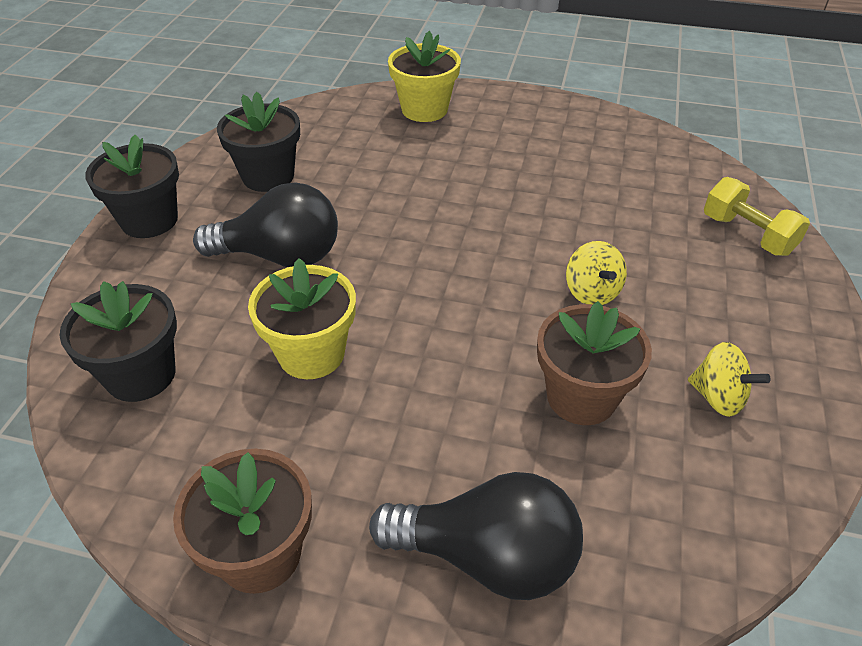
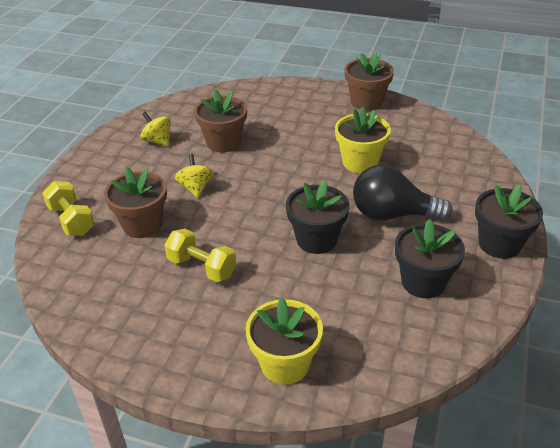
camera: 175 degrees left, 5 degrees down
black flower pot [59,281,177,402] -> black flower pot moved to [286,180,350,254]
black light bulb [369,472,583,600] -> none
none -> brown flower pot [104,167,167,238]
none -> yellow dumbbell [164,229,237,282]

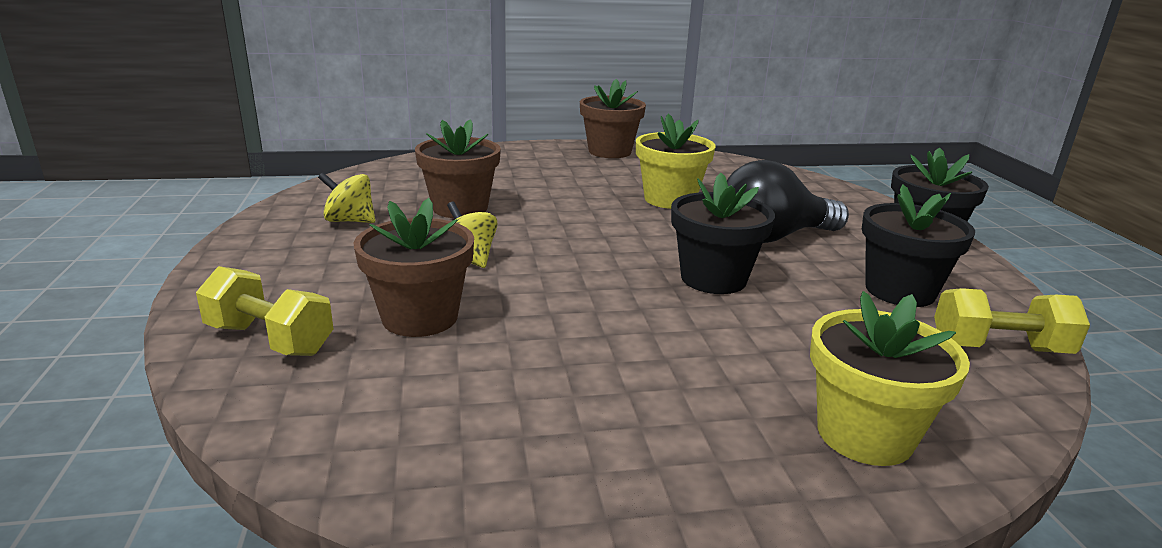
camera: 30 degrees left, 15 degrees down
yellow dumbbell [164,229,237,282] -> yellow dumbbell moved to [934,288,1090,354]

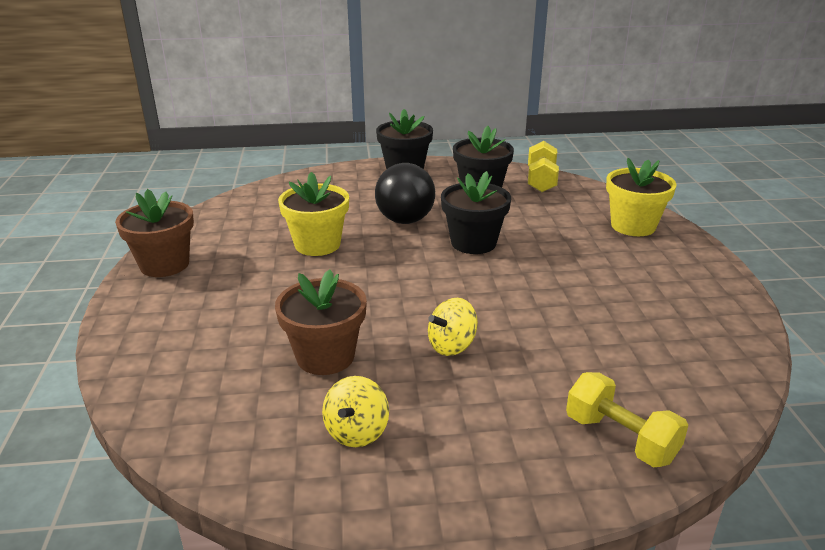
camera: 85 degrees left, 5 degrees up
yellow dumbbell [196,266,333,356] -> yellow dumbbell turned 75 degrees counterclockwise [566,372,688,467]
brown flower pot [354,198,474,337] -> none

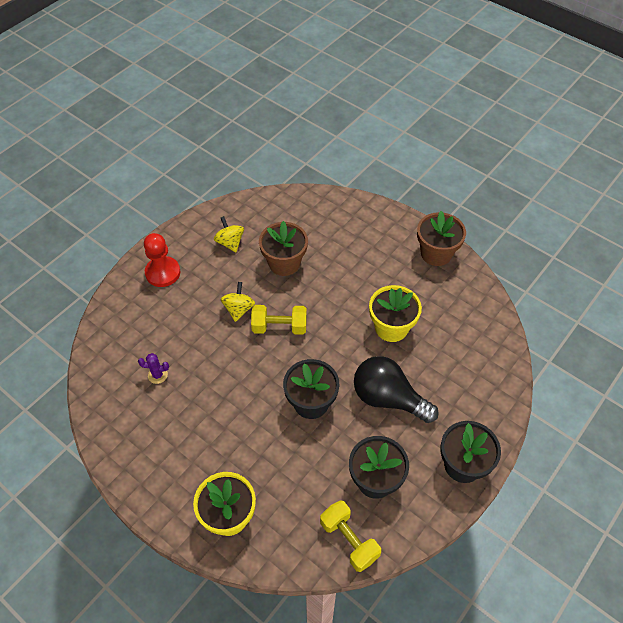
camera: 135 degrees right, 25 degrees up
yellow dumbbell [566,372,688,467] -> yellow dumbbell moved to [251,305,307,335]
none -> purple cactus [138,353,169,384]
none -> red pawn [144,233,180,287]

